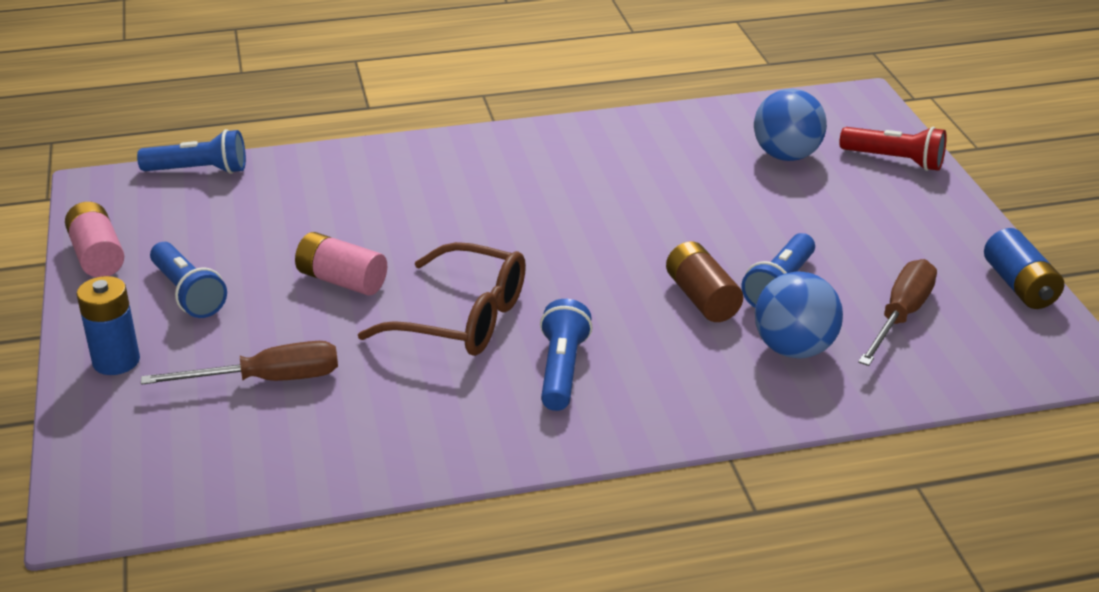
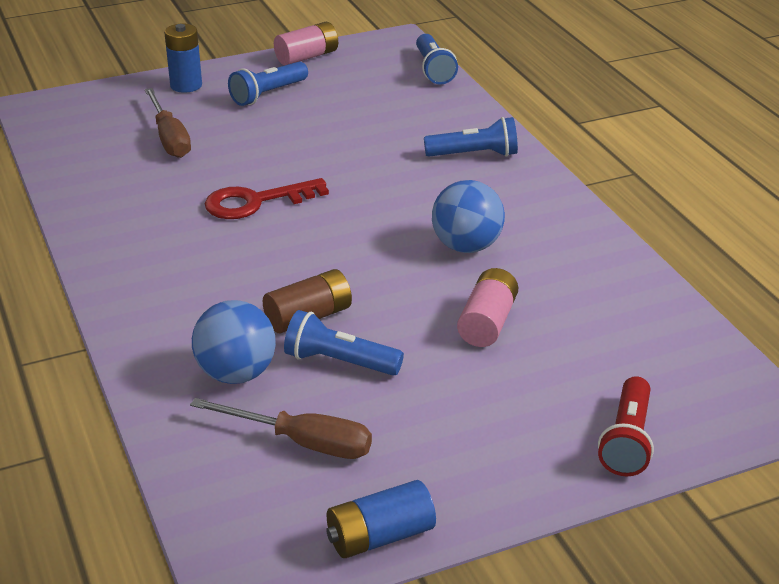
camera: 80 degrees right, 0 degrees up
pink battery [295,232,387,296] -> pink battery moved to [457,268,518,347]
brown glasses [358,242,526,356] -> red key [205,178,329,219]
blue flashlight [540,299,593,411] -> blue flashlight moved to [424,117,518,157]
blue ball [754,89,827,161] -> blue ball moved to [432,180,505,253]

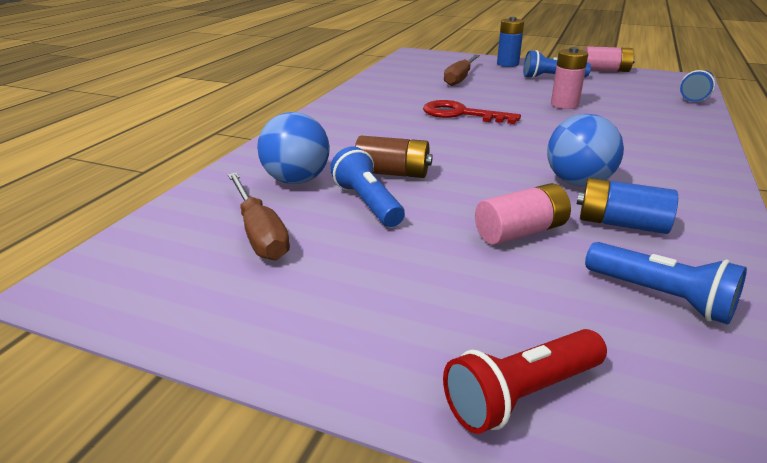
camera: 45 degrees right, 5 degrees down
blue battery [326,480,436,558] -> blue battery moved to [577,178,678,234]
blue flashlight [424,117,518,157] -> blue flashlight moved to [585,242,747,324]
none -> pink battery [551,47,588,109]

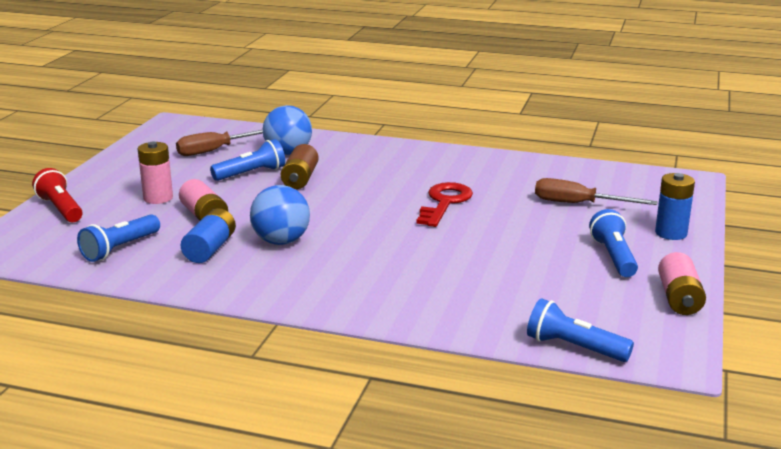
camera: 85 degrees right, 5 degrees down
pink battery [551,47,588,109] -> pink battery moved to [138,142,173,204]

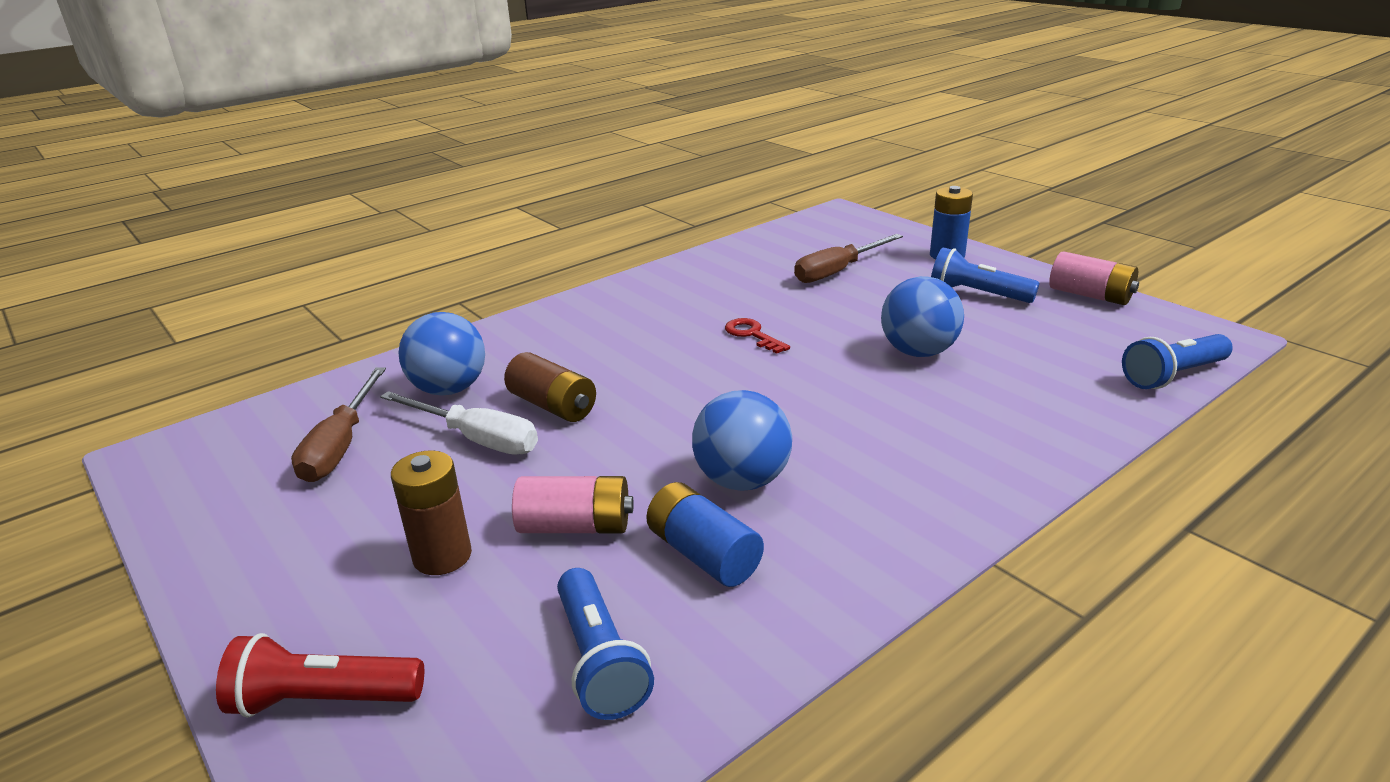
camera: 55 degrees left, 5 degrees up
pink battery [138,142,173,204] -> brown battery [391,450,472,575]
blue flashlight [210,139,285,181] -> white screwdriver [380,391,538,455]
red key [417,182,473,227] -> red key [725,318,790,354], size x0.59
none -> blue ball [881,276,964,357]

